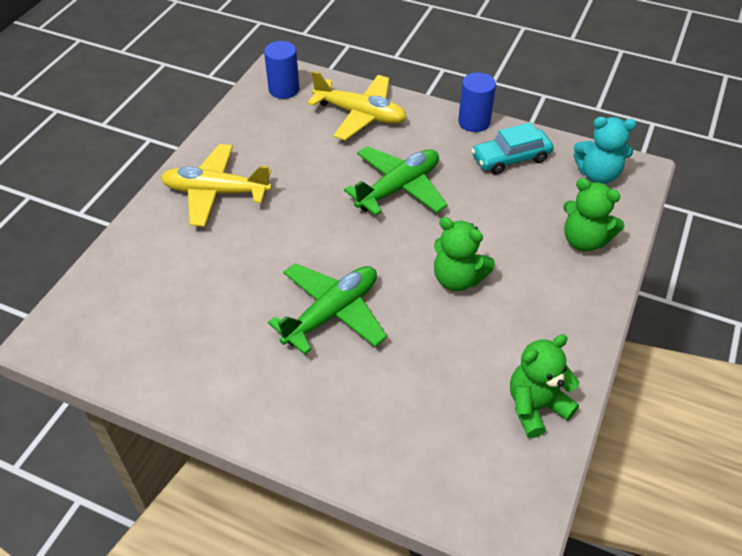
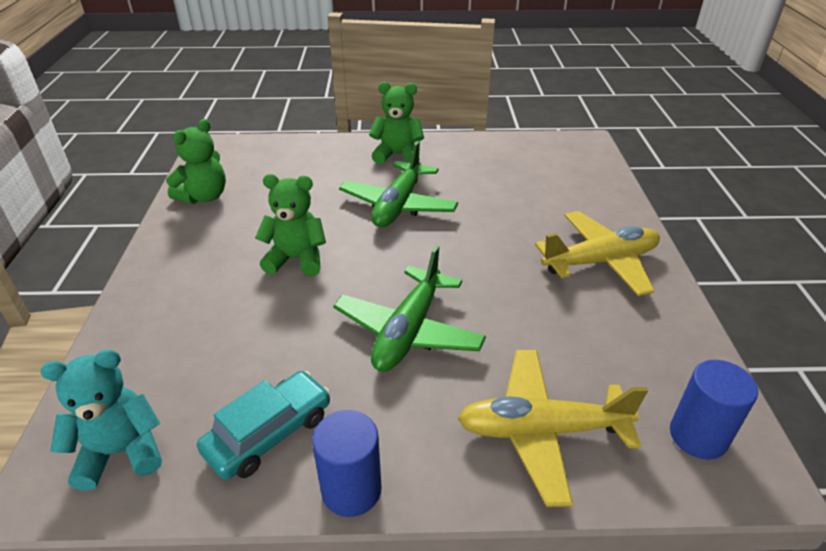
camera: 155 degrees right, 10 degrees down
green teddy bear [563,178,625,252] -> green teddy bear moved to [369,82,424,164]

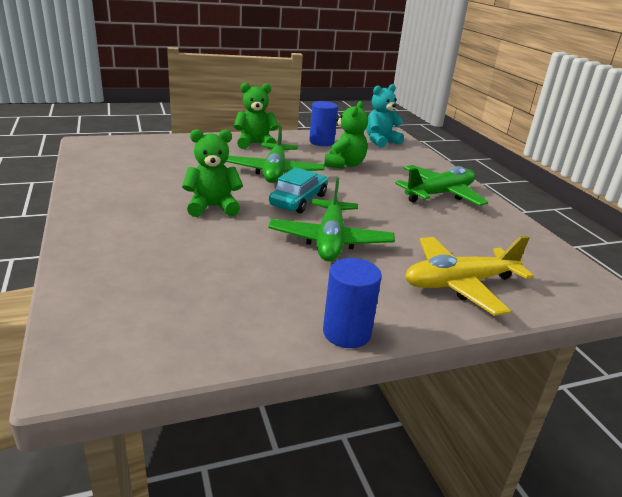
camera: 20 degrees left, 10 degrees down
turquoise teddy bear [40,349,162,491] -> turquoise teddy bear moved to [366,84,404,148]
green teddy bear [166,119,226,204] -> green teddy bear moved to [324,101,368,169]
turquoise car [197,371,330,480] -> turquoise car moved to [269,167,328,213]
yellow plane [535,211,660,296] -> green plane [395,165,488,206]
blue cylinder [670,360,758,460] -> blue cylinder moved to [309,101,338,146]

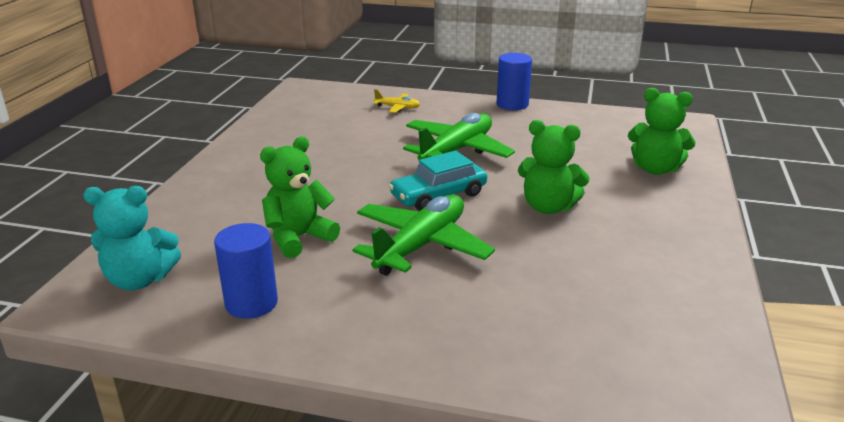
camera: 145 degrees left, 0 degrees up
green teddy bear [234,83,279,149] -> green teddy bear moved to [628,88,696,175]
green plane [395,165,488,206] -> none
yellow plane [405,236,534,316] -> yellow plane [373,89,420,113], size x0.46

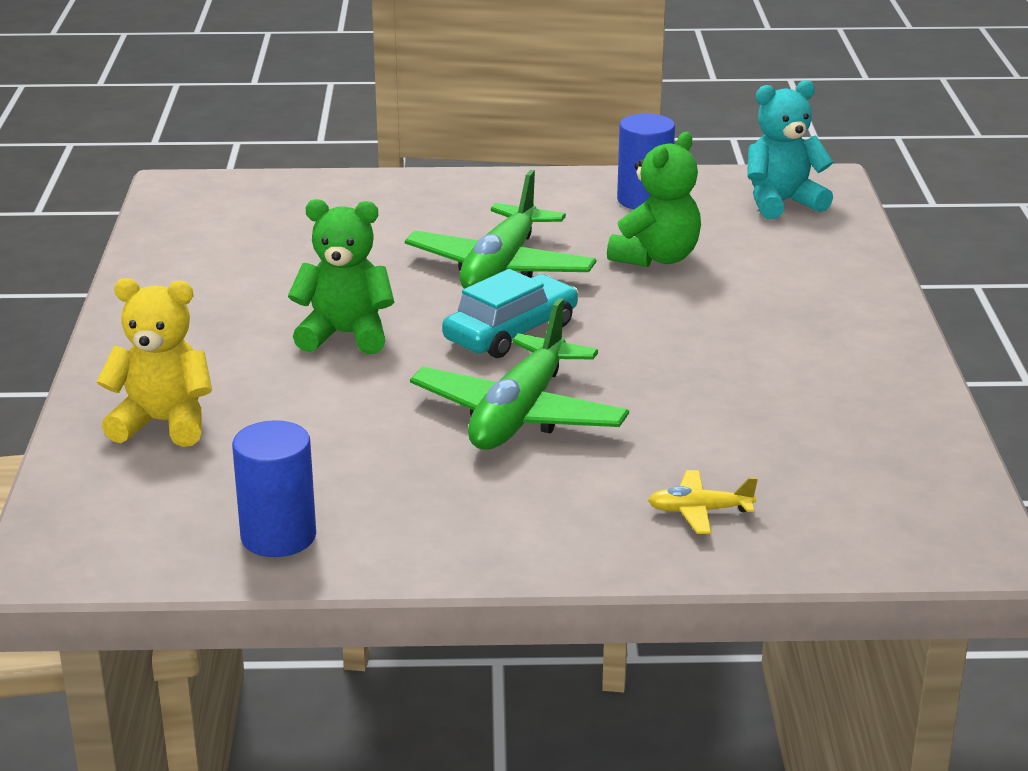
camera: 165 degrees right, 0 degrees up
blue cylinder [497,53,532,110] -> blue cylinder moved to [232,420,316,557]
green teddy bear [628,88,696,175] -> yellow teddy bear [97,278,212,447]

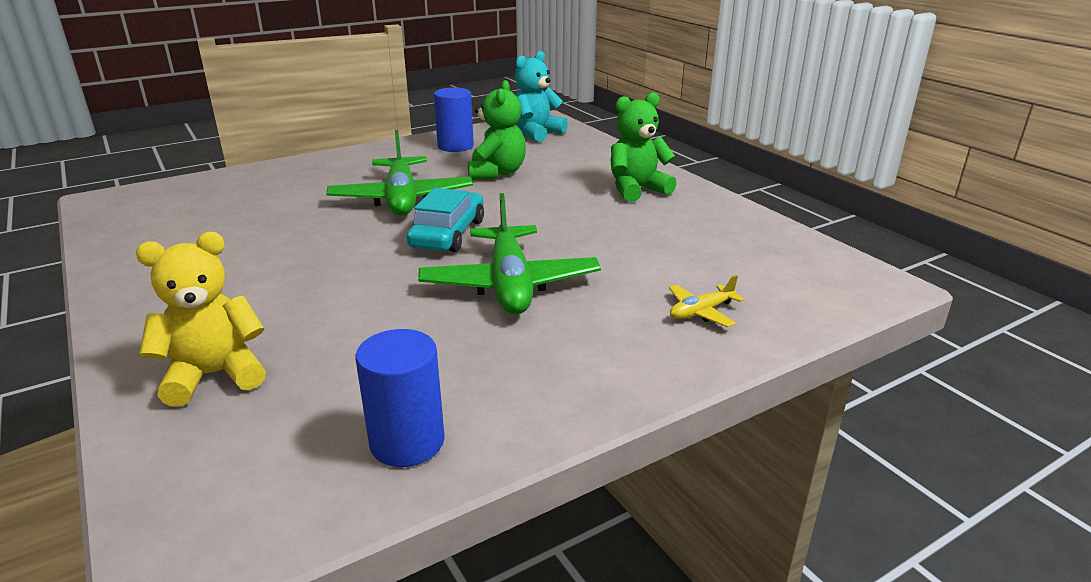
camera: 30 degrees left, 0 degrees up
green teddy bear [288,199,395,355] -> green teddy bear moved to [611,92,677,202]

